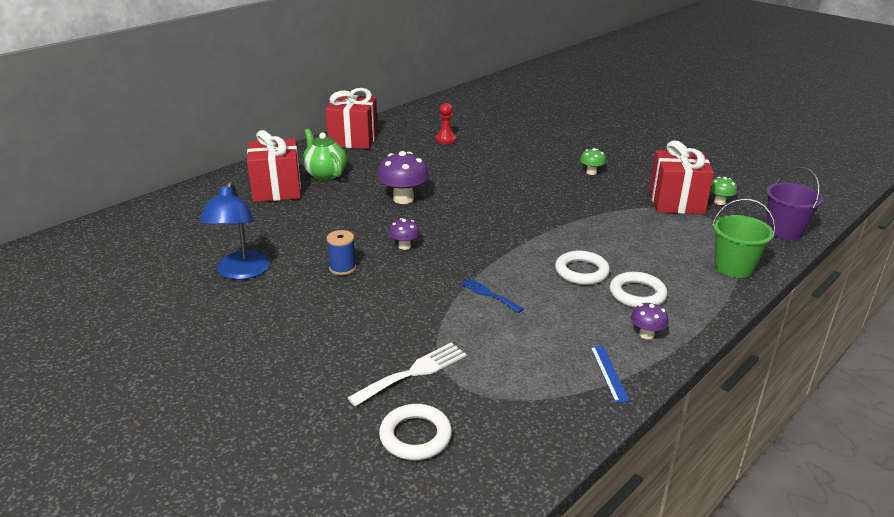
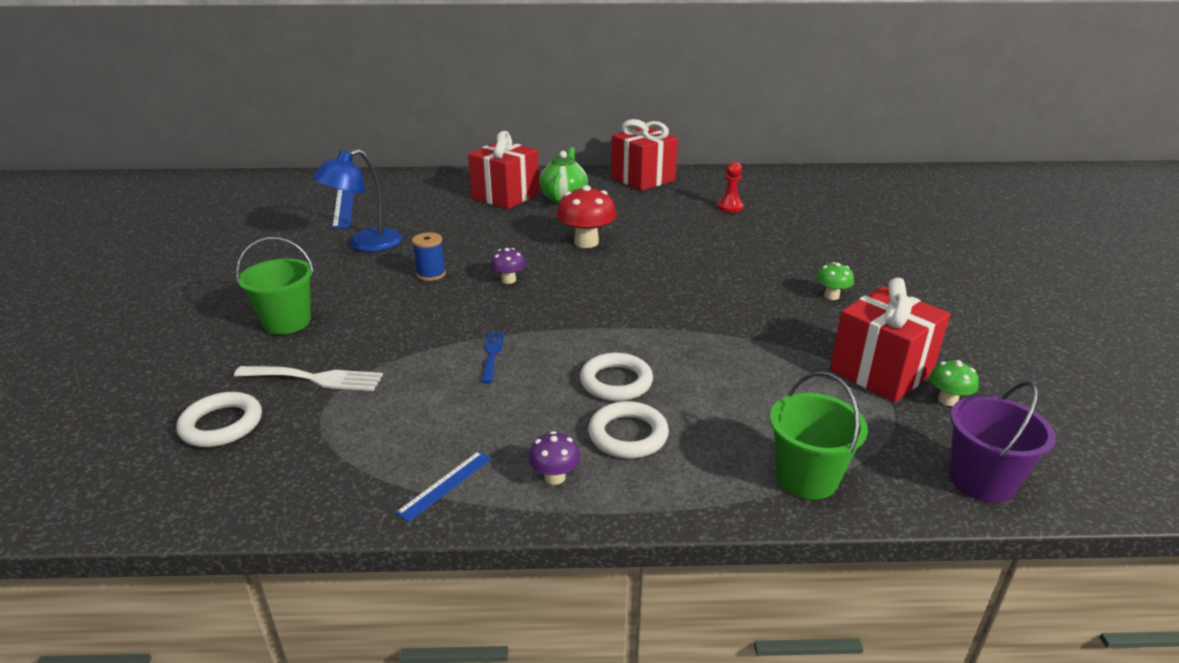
camera: 45 degrees right, 0 degrees up
purple mushroom [377,151,429,204] -> red mushroom [557,185,616,248]
none -> green bucket [236,237,314,334]
none -> blue ruler [332,189,354,229]

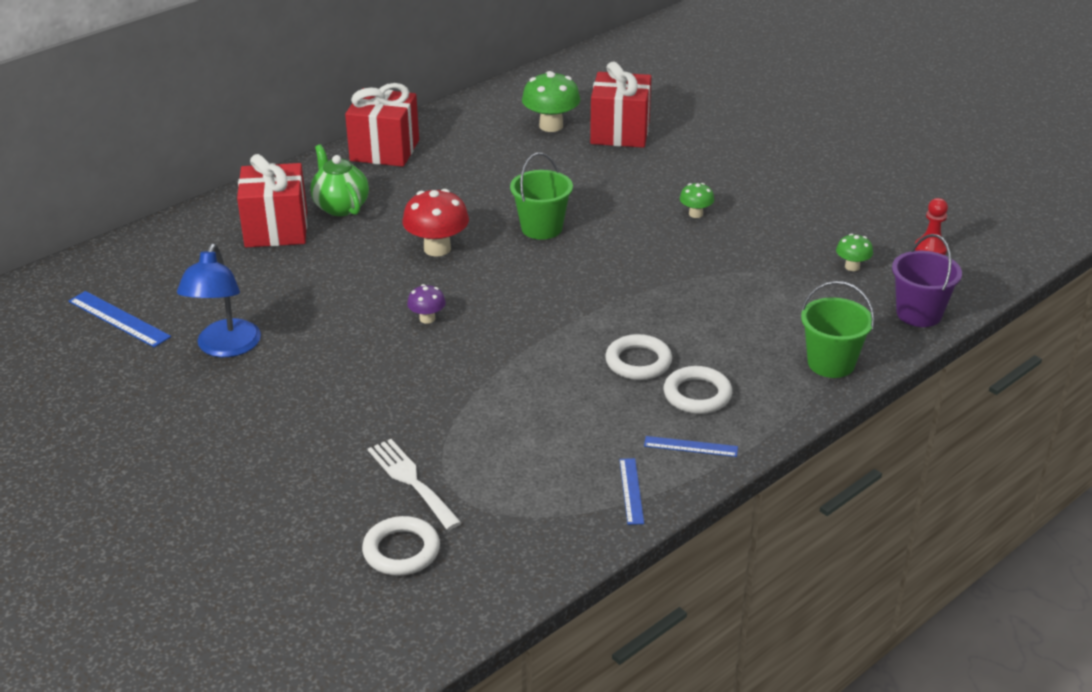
camera: 40 degrees left, 5 degrees up
white fork [234,366,383,391] -> white fork turned 90 degrees counterclockwise [368,439,462,530]
green bucket [236,237,314,334] -> green bucket moved to [510,153,573,240]
blue spool [412,232,446,281] -> none
blue fork [481,331,505,383] -> none
purple mushroom [528,431,580,485] -> blue ruler [644,436,738,457]
red pawn [717,162,744,213] -> red pawn moved to [915,198,948,255]
red gift [830,278,950,402] -> red gift moved to [590,62,652,148]
none -> green mushroom [522,71,580,132]

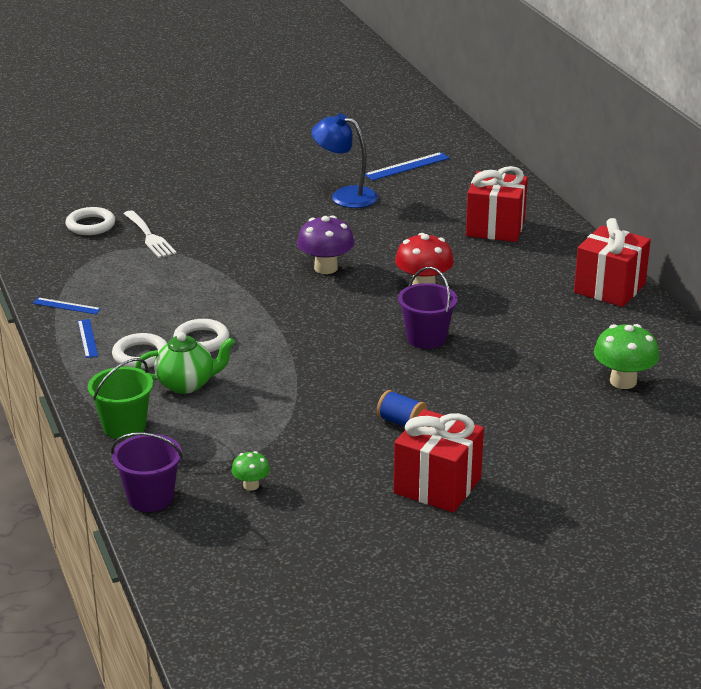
camera: 110 degrees right, 5 degrees down
green teapot [310,144,369,216] -> green teapot moved to [135,332,235,394]
white fork [368,439,462,530] -> white fork turned 75 degrees clockwise [124,210,177,258]
purple mushroom [407,284,446,324] -> purple mushroom [297,215,354,274], size x1.85
green bucket [510,153,573,240] -> purple bucket [398,267,458,349]
red gift [590,62,652,148] -> red gift moved to [394,409,484,513]
blue ruler [644,436,738,457] -> blue ruler turned 45 degrees counterclockwise [78,319,98,358]
green mushroom [680,183,714,218] -> blue spool [377,390,427,427]
red pawn [915,198,948,255] -> none

